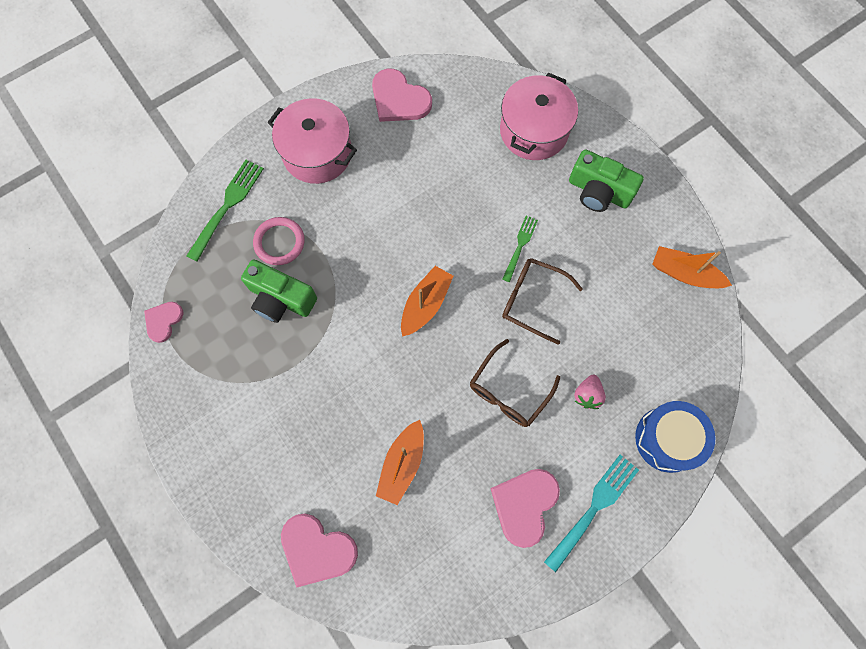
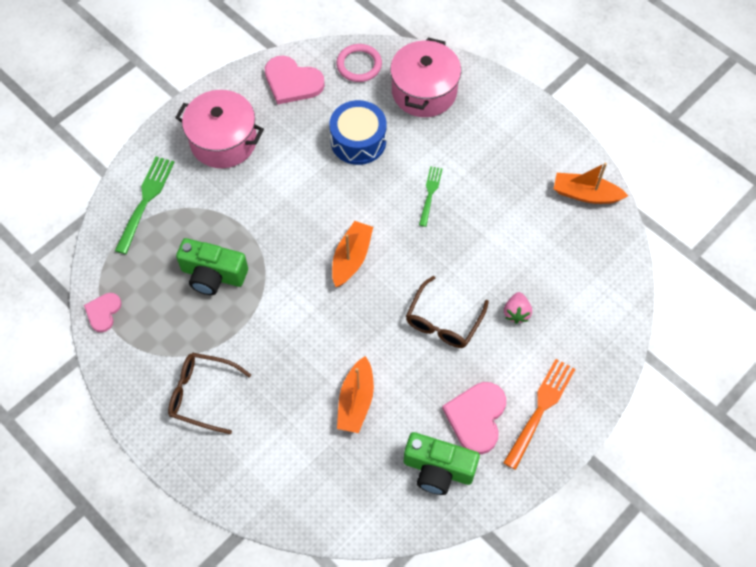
camera: 10 degrees left, 10 degrees down
pink ring [253,217,305,265] -> pink ring moved to [336,44,382,82]
pink heart [281,514,358,588] -> none
brown glasses [502,258,583,345] -> brown glasses moved to [168,353,251,435]
turquoise fork [544,454,639,572] -> orange fork [503,359,575,470]
green camera [569,149,644,212] -> green camera moved to [404,432,480,495]
blue drum [635,401,715,473] -> blue drum moved to [329,100,386,165]

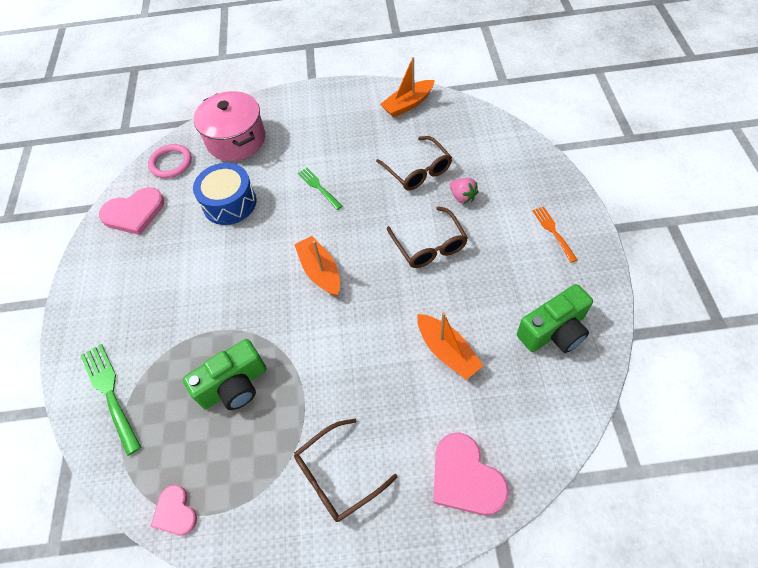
camera: 45 degrees left, 5 degrees down
pink pot [175,90,264,168] -> none
pink heart [442,382,506,455] -> pink heart moved to [433,433,509,515]
orange fork [503,359,575,470] -> orange fork [532,206,577,263], size x0.62
none -> brown glasses [376,136,452,191]

